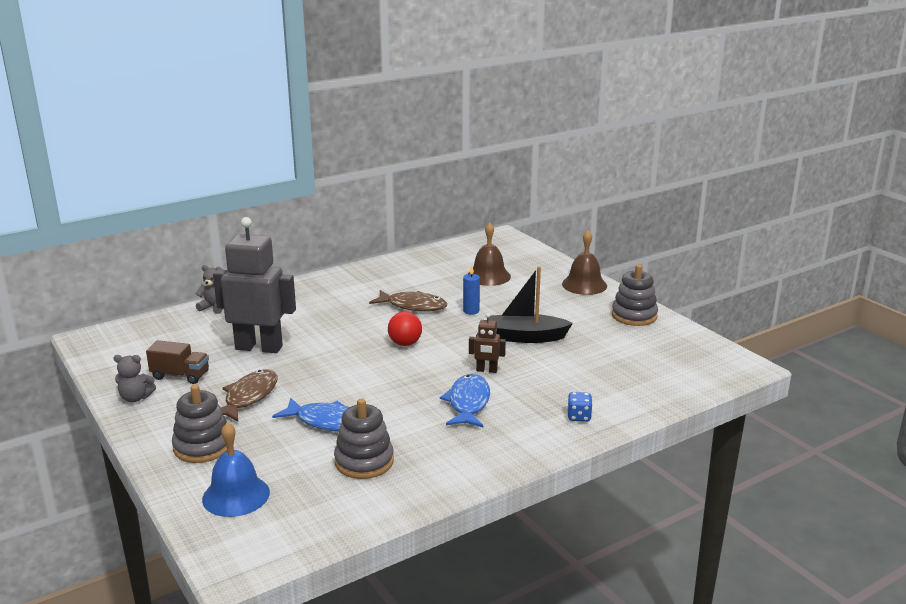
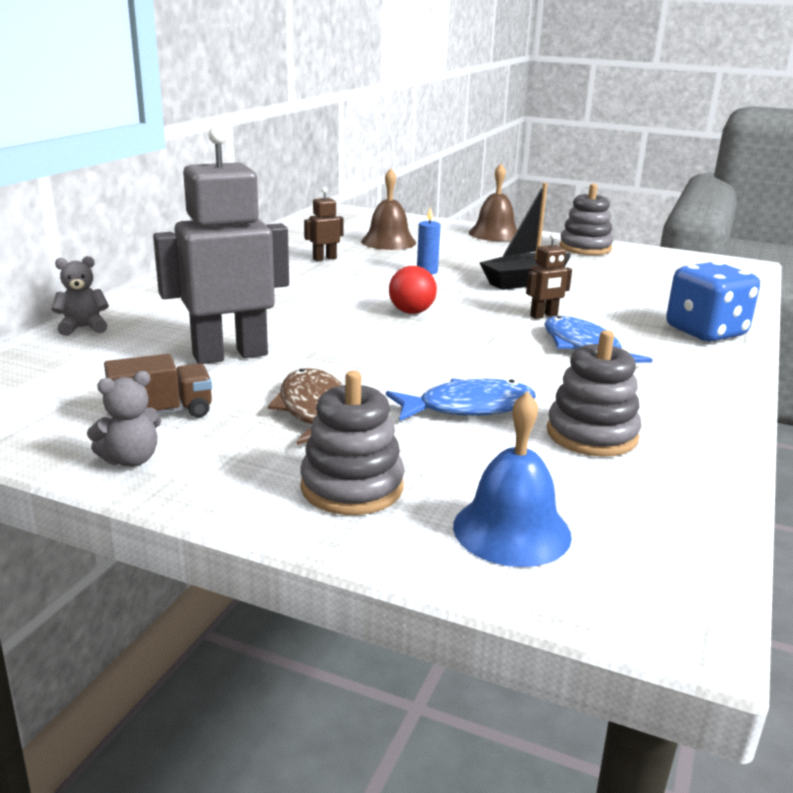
camera: 35 degrees left, 0 degrees up
brown fish [369,290,447,312] -> none
blue dice [568,392,593,422] -> blue dice [666,261,760,342], size x2.20
none -> brown robot [304,188,343,261]

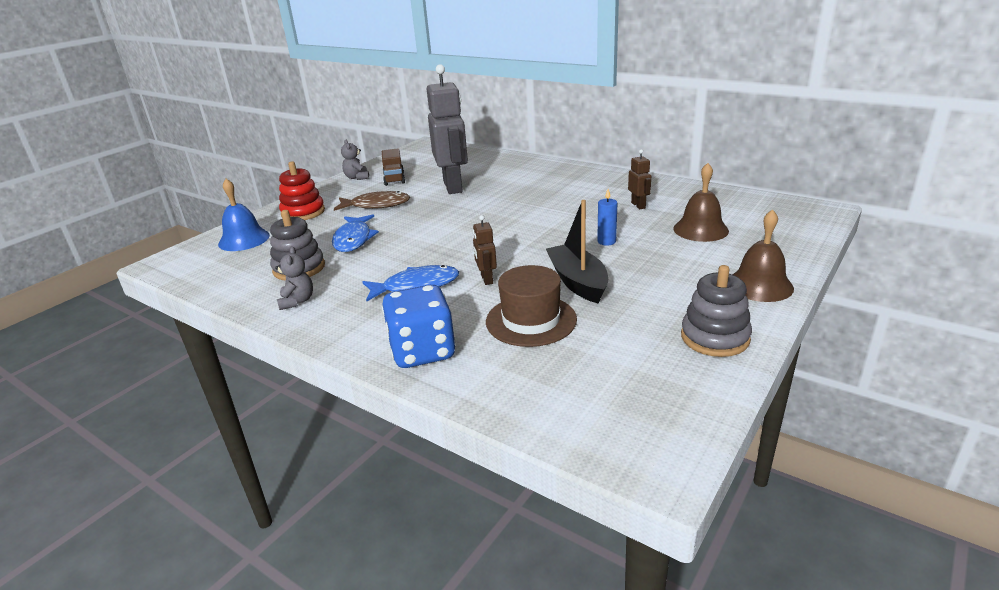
camera: 105 degrees right, 5 degrees up
grey teddy bear [52,256,109,336] -> grey teddy bear moved to [275,247,313,310]
grey stacking toy [300,371,404,515] -> red stacking toy [279,161,325,220]
red ball [389,266,437,314] -> none
none -> brown hat [486,265,577,347]

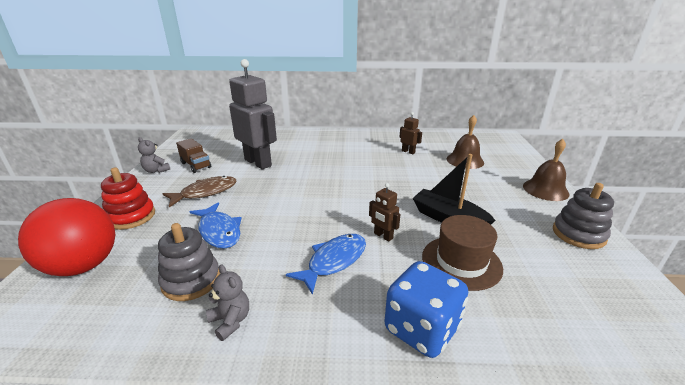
camera: 35 degrees left, 0 degrees up
blue bell [218,179,270,251] -> red ball [18,198,116,276]
blue candle [597,189,617,246] -> none

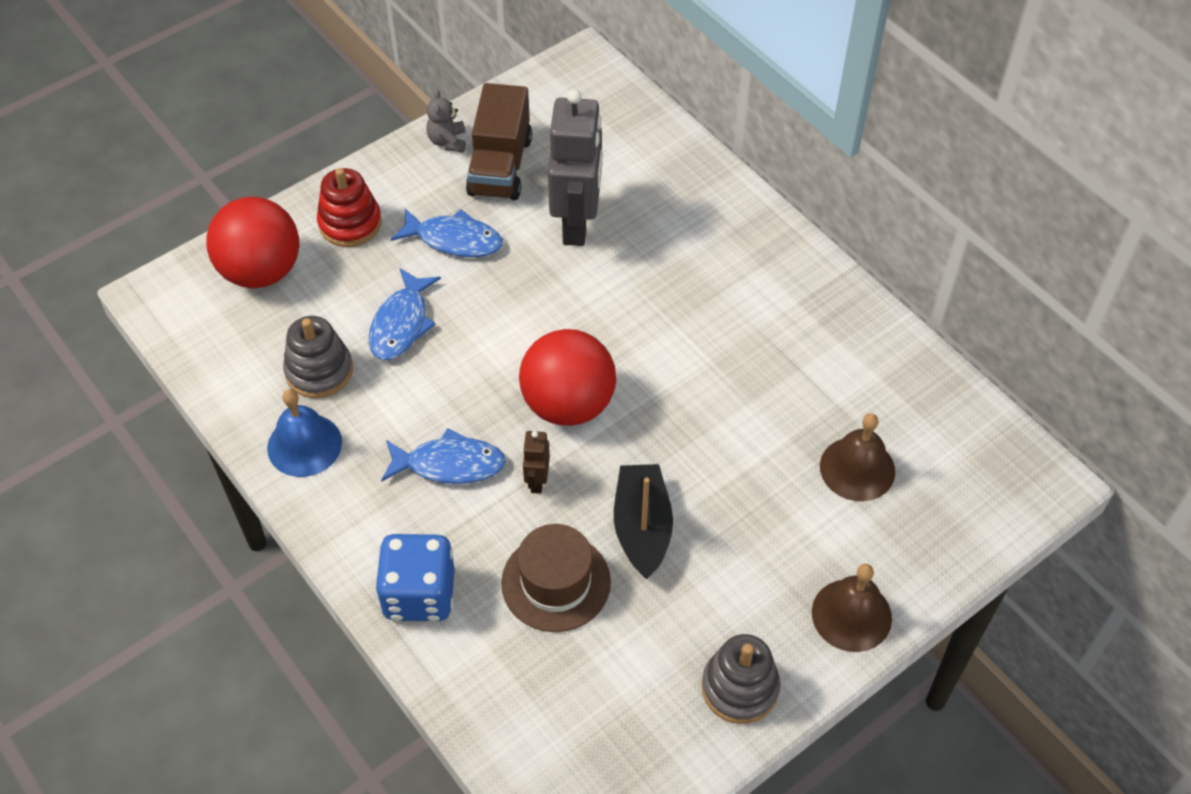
camera: 50 degrees right, 25 degrees up
brown fish [163,176,236,207] -> blue fish [391,208,503,257]
brown truck [176,138,211,173] -> brown truck [466,83,532,200], size x1.61
grey teddy bear [206,264,249,341] -> blue bell [267,389,342,477]
brown robot [399,112,422,154] -> none
none -> red ball [519,329,616,426]

